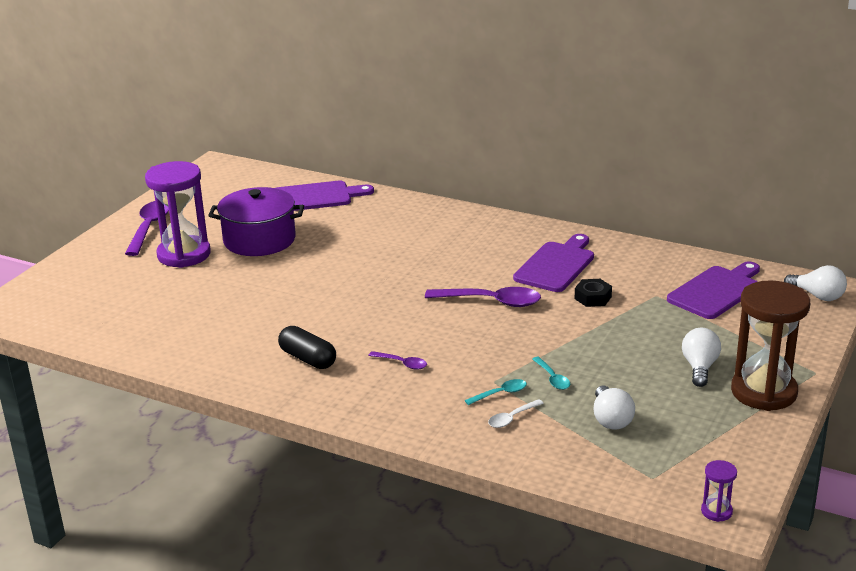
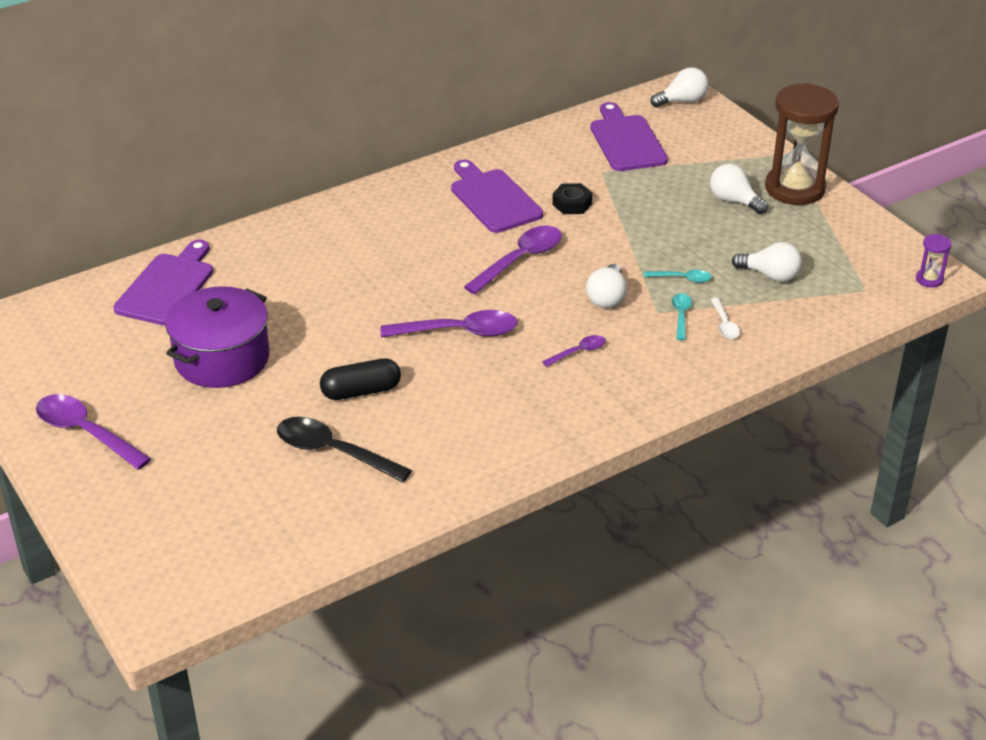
camera: 60 degrees left, 10 degrees up
purple hourglass [145,161,211,268] -> none
black capsule [278,326,336,369] -> black capsule moved to [320,358,401,400]
none -> black spoon [277,417,412,482]
none -> purple spoon [381,310,517,337]
none -> white light bulb [586,264,627,308]

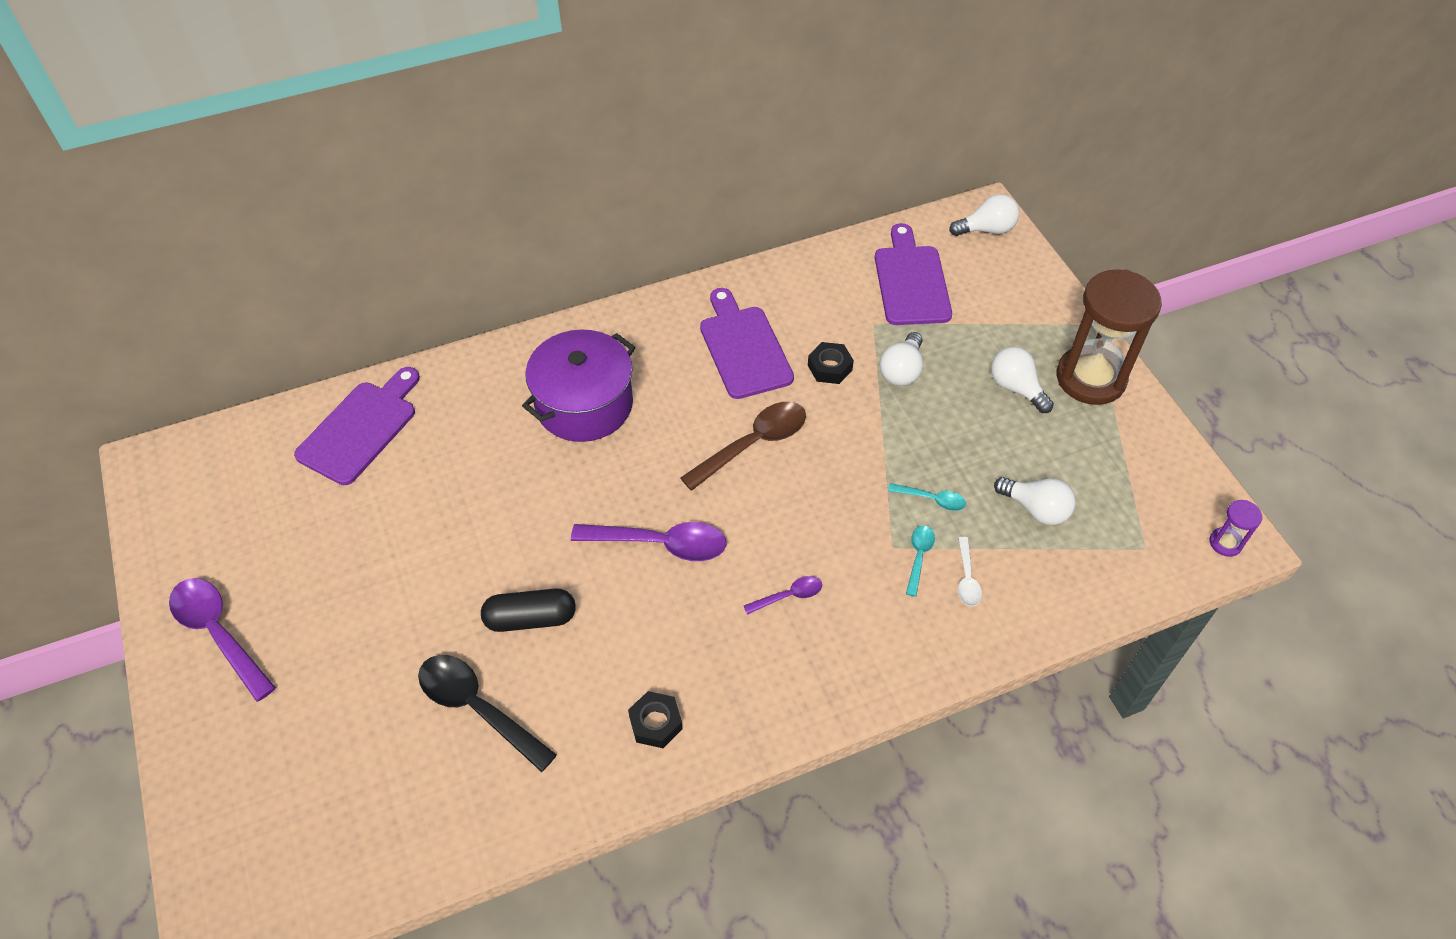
camera: 10 degrees right, 15 degrees up
purple pot [165,286,269,388] -> purple pot moved to [522,330,635,442]
purple spoon [464,226,562,294] -> brown spoon [680,402,806,491]
white light bulb [586,264,627,308] -> white light bulb moved to [880,332,923,386]
none -> black nut [628,691,682,748]

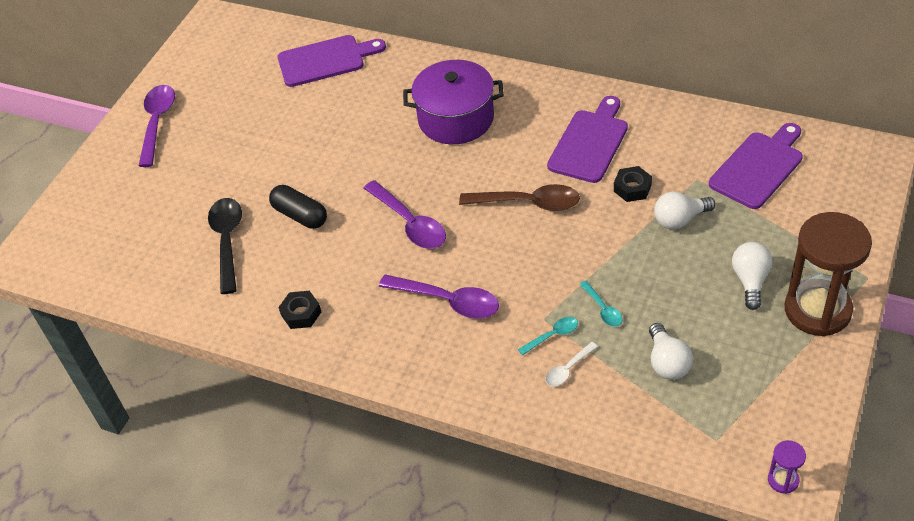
camera: 50 degrees right, 5 degrees down
purple spoon [744,576,822,615] -> purple spoon [379,275,499,319], size x1.95
white light bulb [949,194,1019,236] -> none

